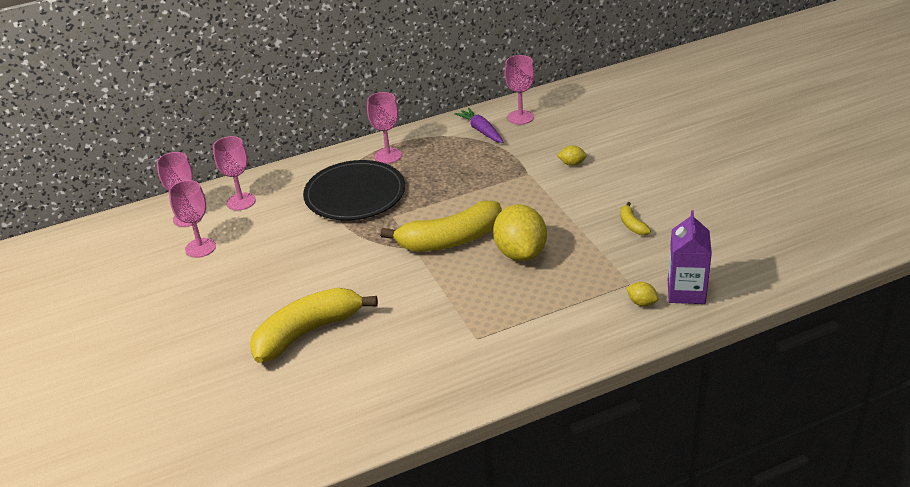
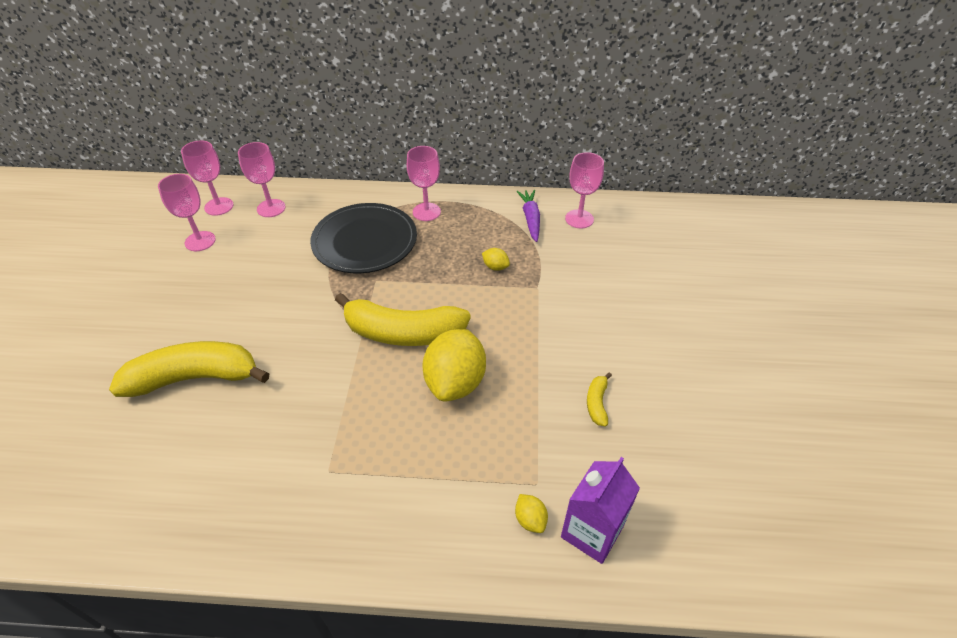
camera: 25 degrees right, 10 degrees up
yellow lemon [557,145,587,166] -> yellow lemon moved to [482,248,510,271]

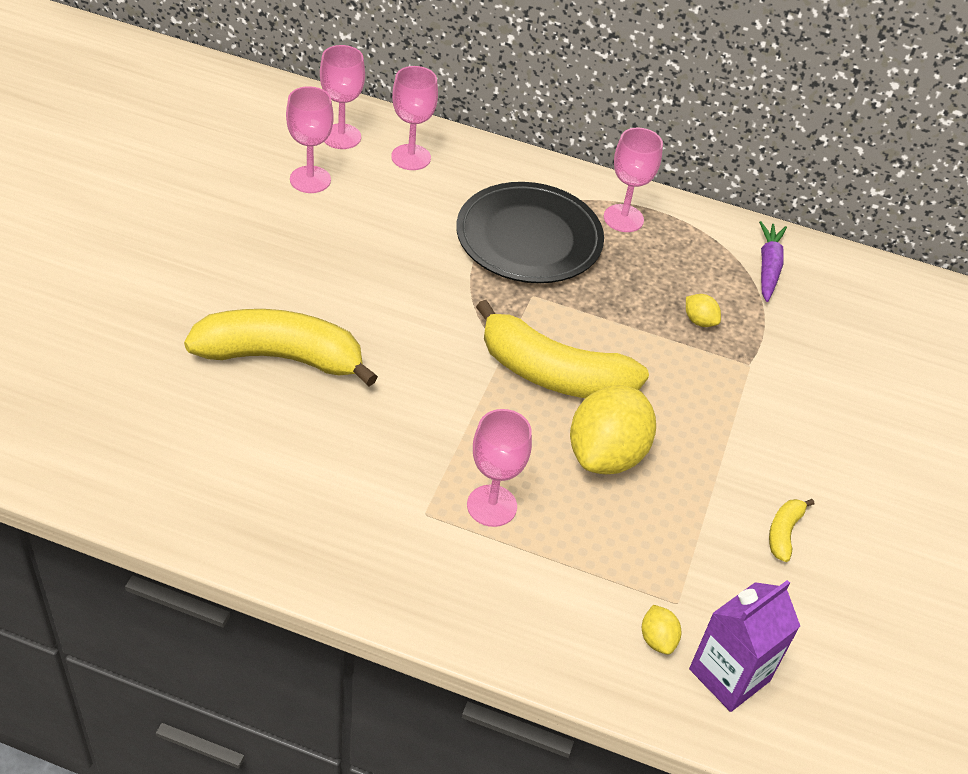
camera: 10 degrees right, 0 degrees up
pink goblet [565,152,604,228] -> pink goblet moved to [467,409,532,527]

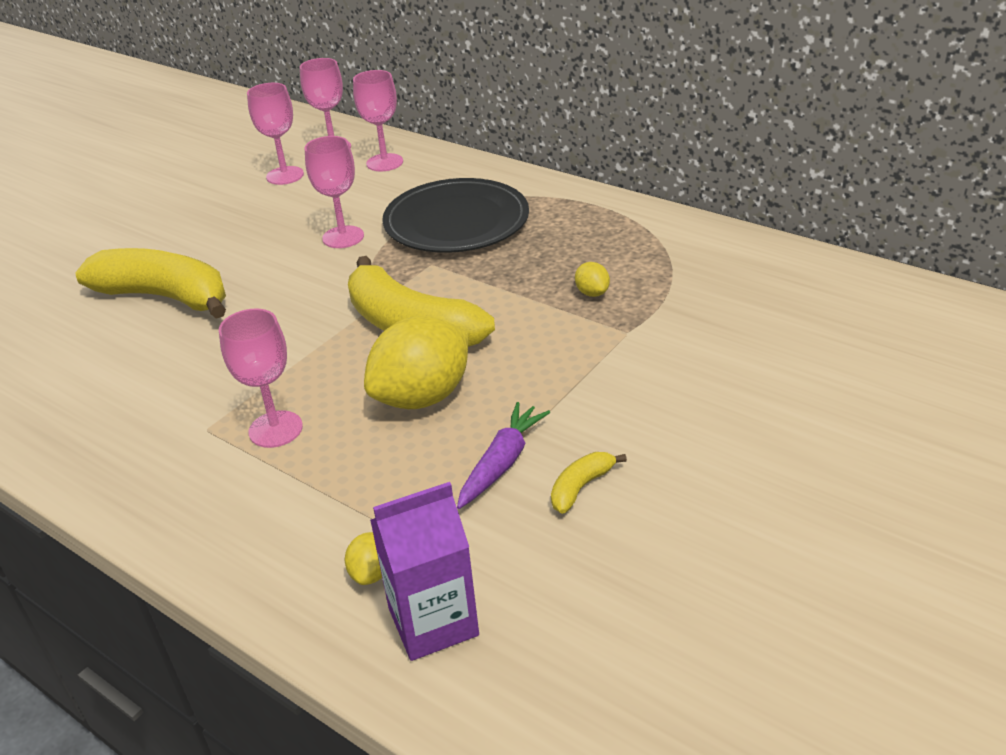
camera: 25 degrees right, 10 degrees down
pink goblet [604,128,663,232] -> pink goblet moved to [305,136,364,248]
purple carrot [759,221,787,302] -> purple carrot moved to [457,402,550,509]

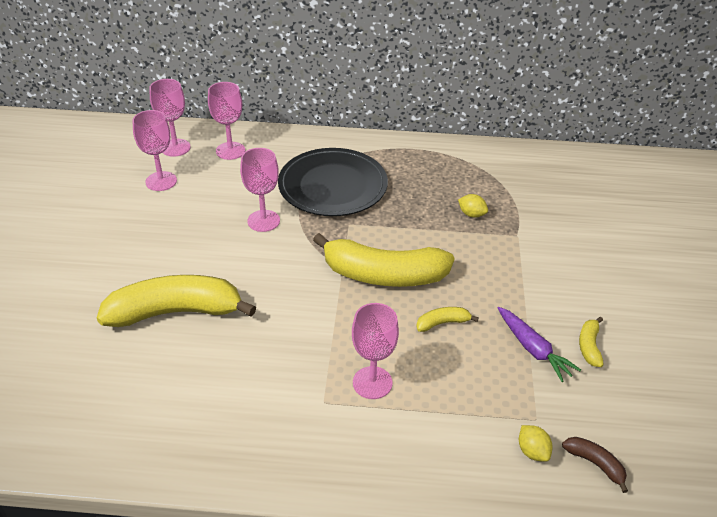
camera: 35 degrees left, 5 degrees up
yellow lemon [364,316,468,409] -> yellow banana [417,307,479,332]
purple carton [370,482,479,661] -> brown banana [562,437,628,493]
purple carrot [457,402,550,509] -> purple carrot turned 150 degrees clockwise [498,307,581,382]

